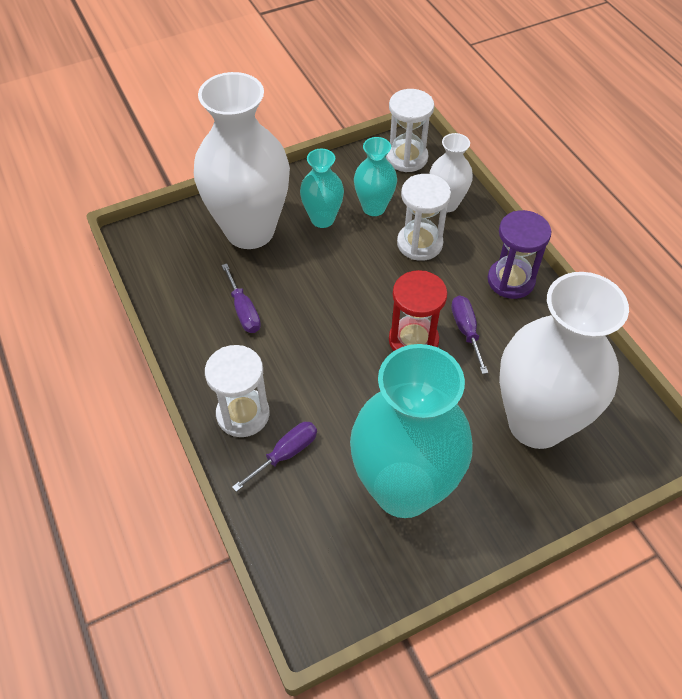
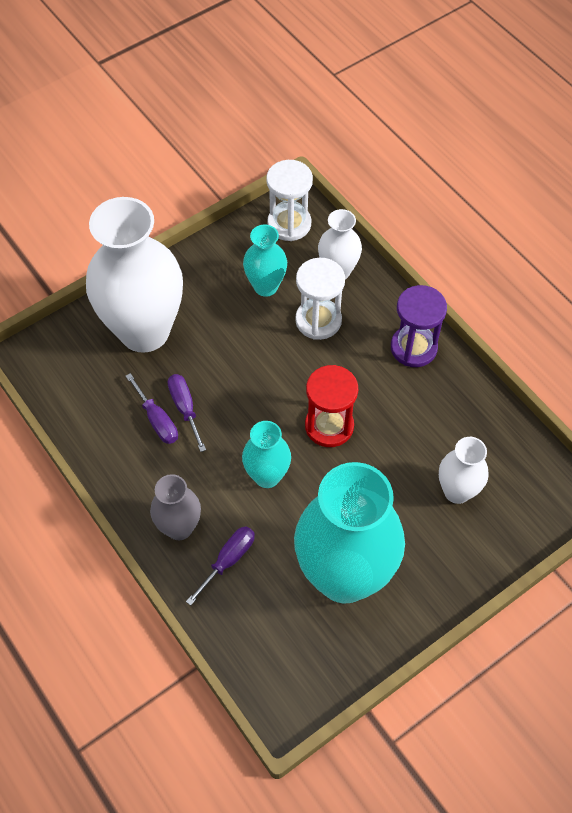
camera: 10 degrees left, 5 degrees up
white hourglass [205,345,270,437] -> grey vase [150,474,201,540]
turquoise vase [300,149,344,228] -> turquoise vase moved to [242,421,291,488]
purple screwdriver [451,295,488,374] -> purple screwdriver moved to [168,374,206,452]
white vase [499,272,629,449] -> white vase [439,437,489,504], size x0.49

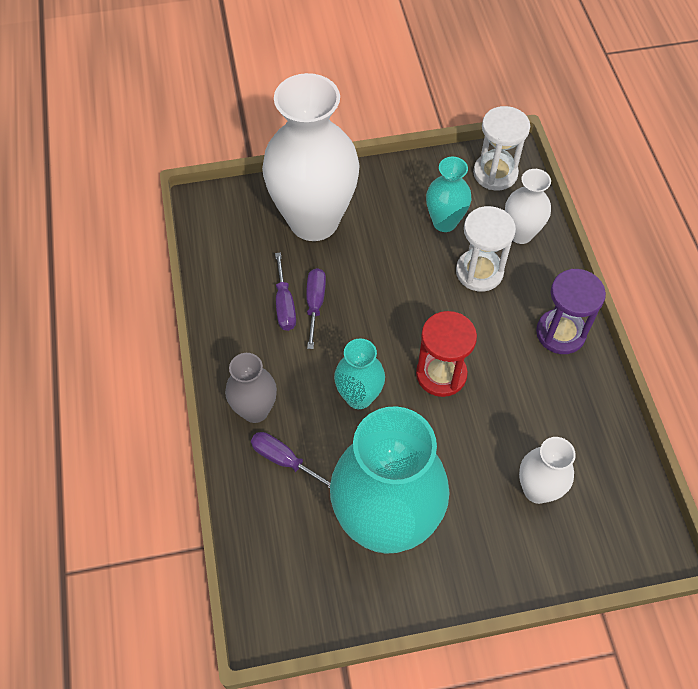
camera: 25 degrees right, 0 degrees up
purple screwdriver [186,526,255,605] -> purple screwdriver turned 120 degrees counterclockwise [251,432,331,488]

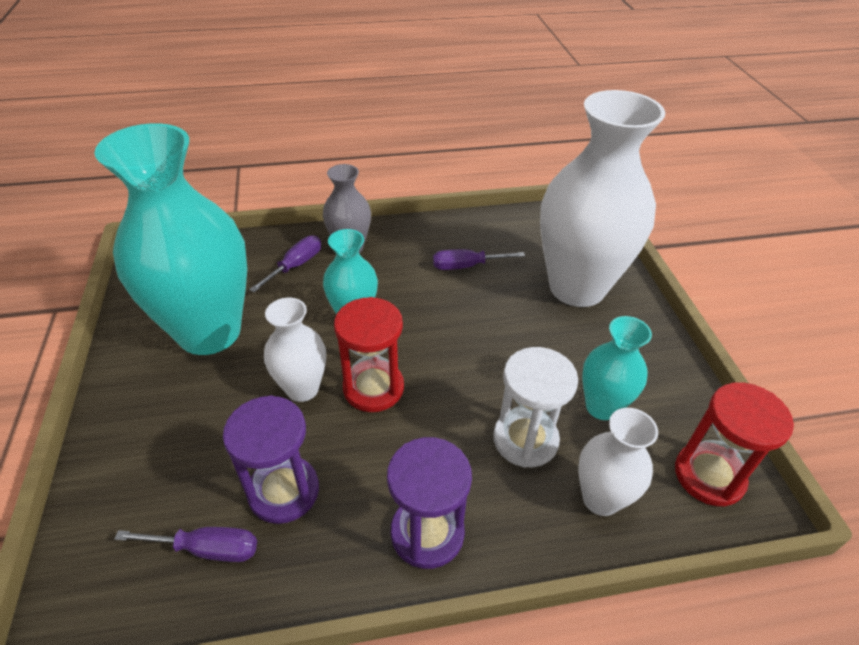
camera: 90 degrees right, 15 degrees down
purple screwdriver [306,268,326,349] -> purple screwdriver moved to [114,527,257,562]
white hourglass [473,106,530,190] -> red hourglass [675,382,794,506]
white vase [519,437,576,504] -> white vase moved to [264,298,326,402]
none -> purple hourglass [223,396,319,524]

